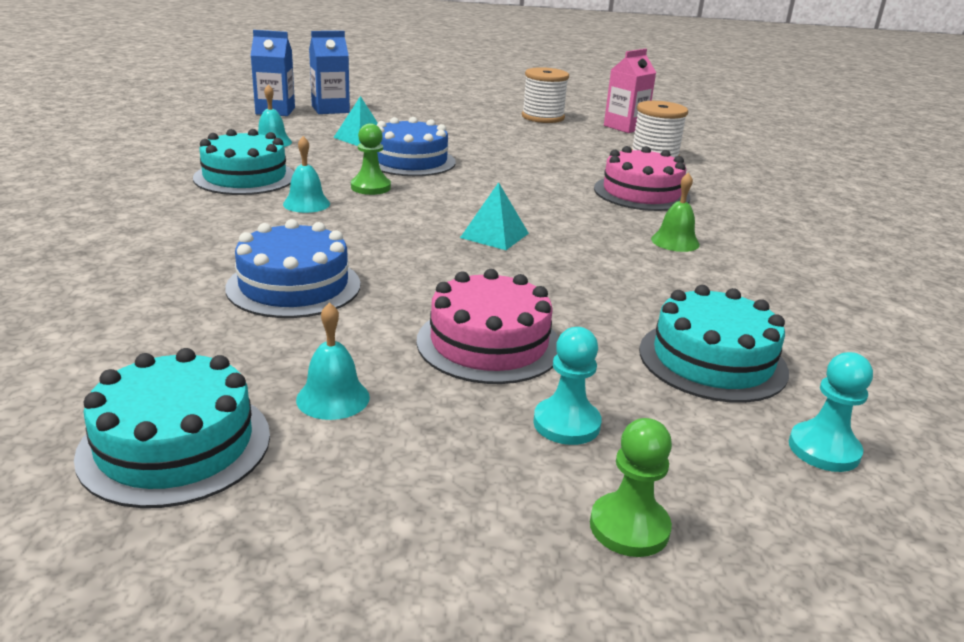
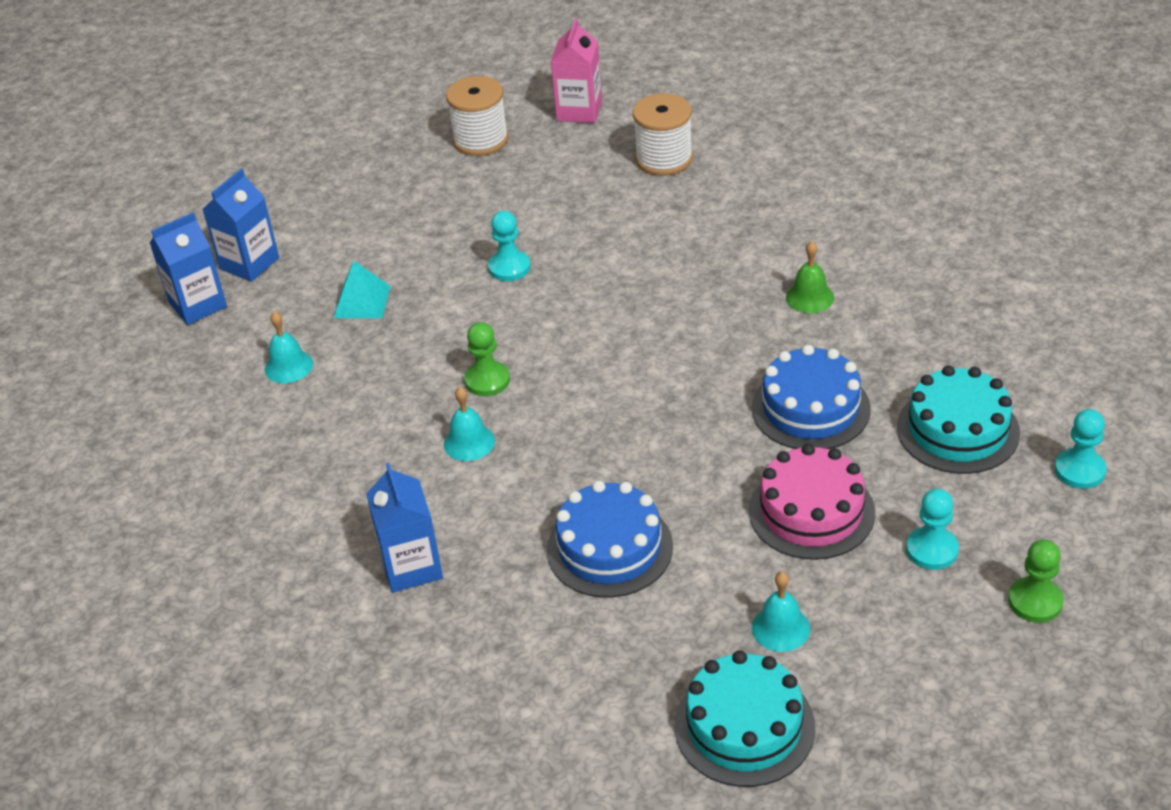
camera: 30 degrees left, 15 degrees up
turquoise cake [193,129,294,195] -> none
blue cake [377,117,456,176] -> blue cake moved to [752,345,871,449]
turquoise pyramid [460,182,529,250] -> none
pink cake [594,146,690,211] -> none
none -> blue carton [366,463,443,593]
none -> turquoise pawn [488,211,531,281]

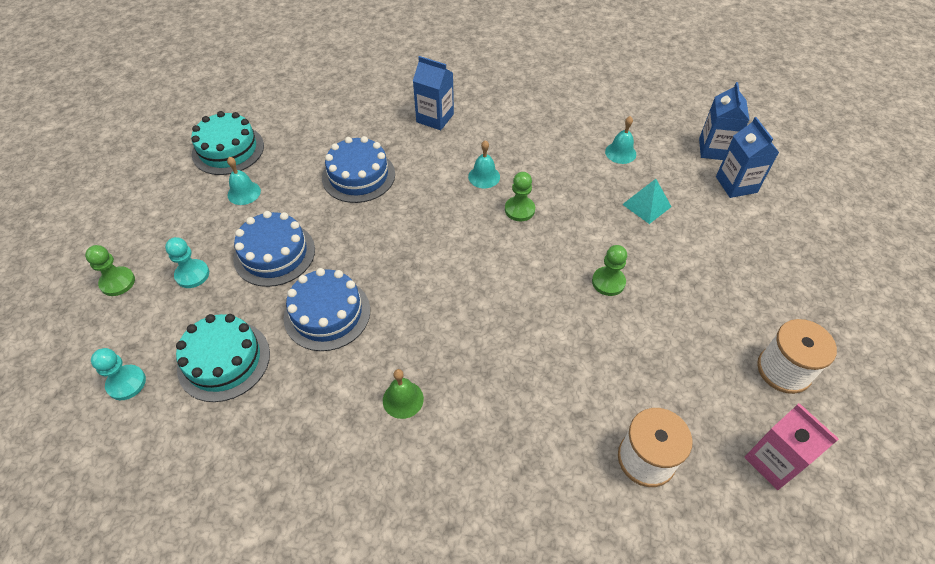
camera: 130 degrees right, 10 degrees up
turquoise pawn [488,211,531,281] -> green pawn [592,245,627,296]
pink cake [749,444,875,560] -> blue cake [233,211,315,287]

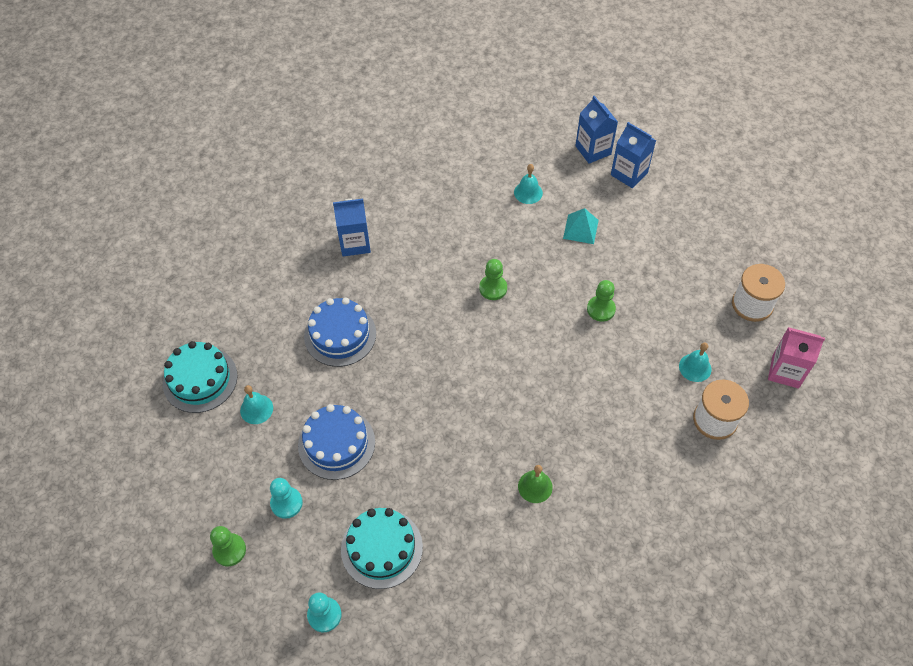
camera: 35 degrees left, 5 degrees up
blue cake [284,268,370,351] -> none
turquoise bell [468,140,500,188] -> turquoise bell moved to [679,343,712,382]

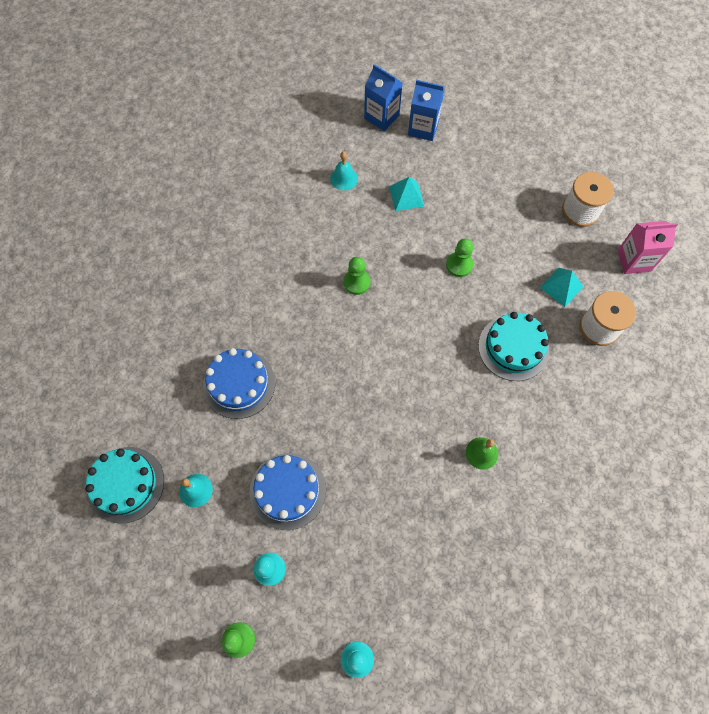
camera: 25 degrees left, 10 degrees up
blue carton [333,199,371,256] -> none
turquoise cake [341,508,423,589] -> turquoise cake moved to [478,312,550,381]
turquoise bell [679,343,712,382] -> turquoise pyramid [540,268,584,307]

